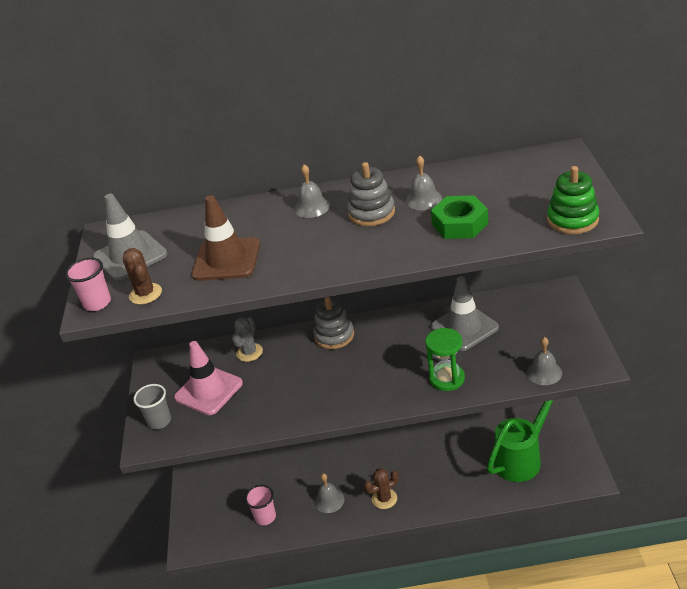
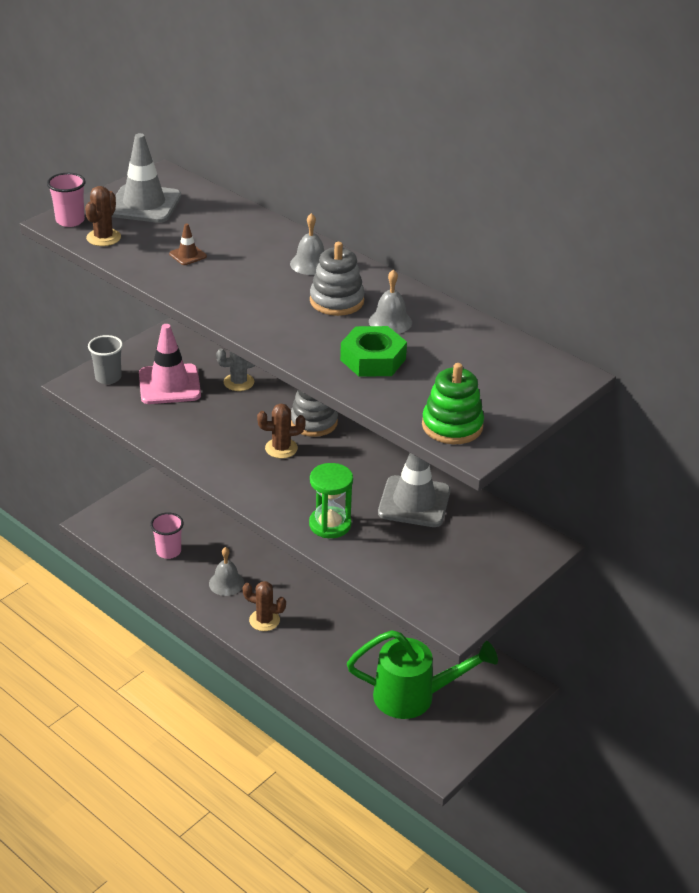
camera: 40 degrees right, 0 degrees up
brown traffic cone [192,195,260,281] -> brown traffic cone [169,223,207,265], size x0.44
grey bell [527,337,562,385] -> none
none -> brown cactus [257,404,306,458]

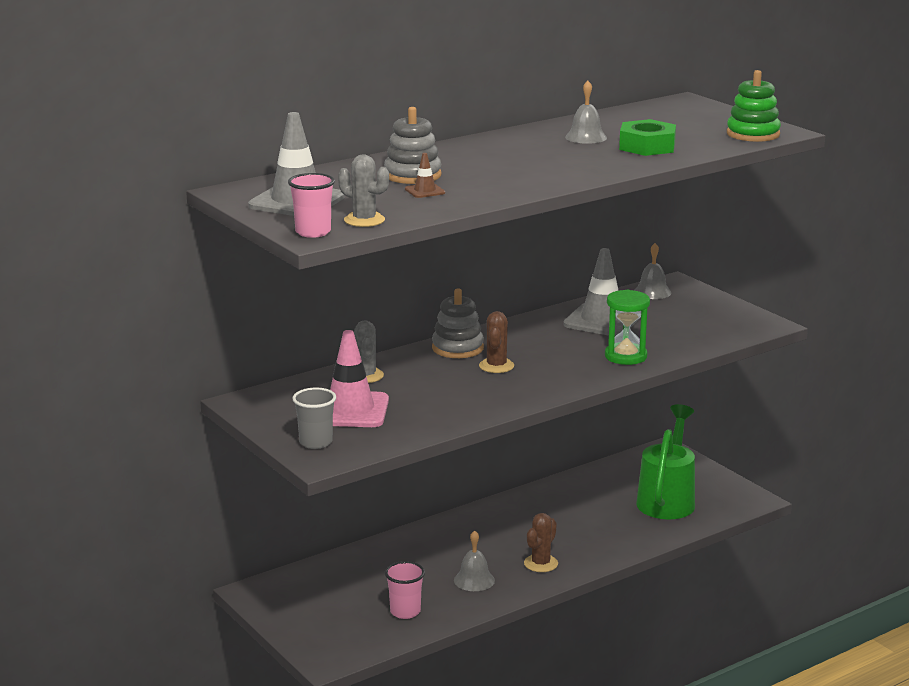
camera: 75 degrees left, 15 degrees down
brown cactus [85,186,121,246] -> grey cactus [338,154,389,227]
grey bell [290,213,324,275] -> grey bell moved to [634,243,671,299]
grey stacking toy [310,242,365,316] -> grey stacking toy moved to [384,107,442,184]

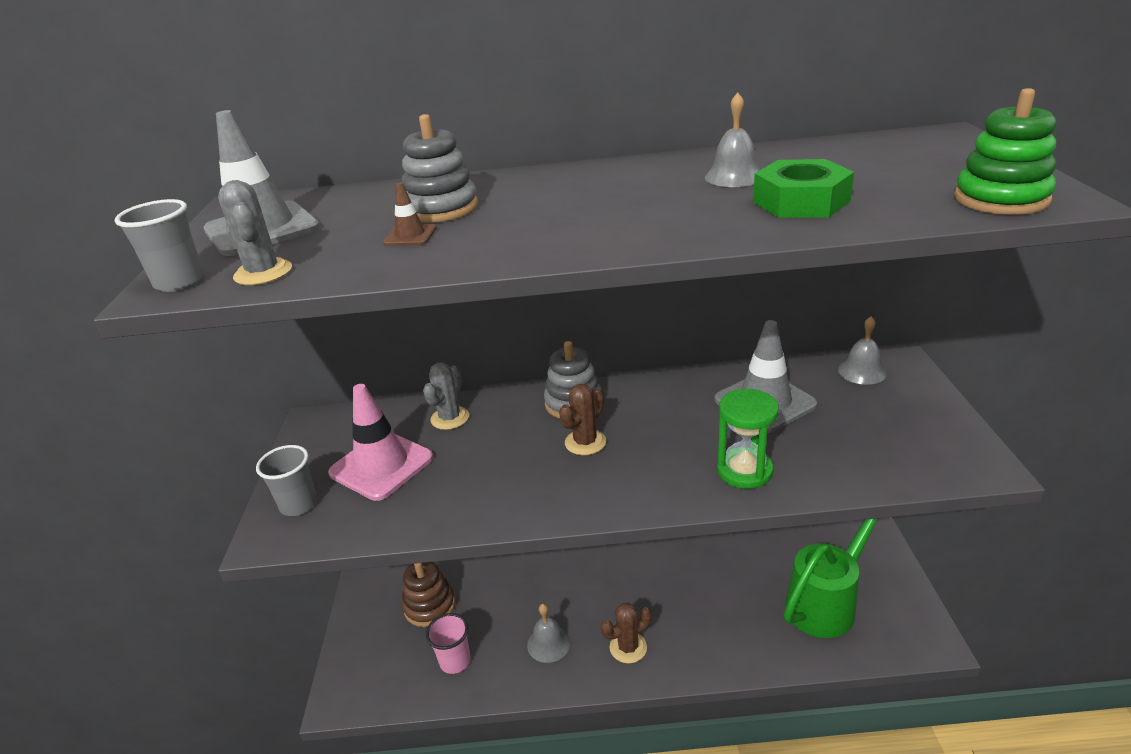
camera: 35 degrees right, 10 degrees up
pink cup [288,173,335,238] -> grey cup [115,199,204,292]
none -> brown stacking toy [402,562,455,627]

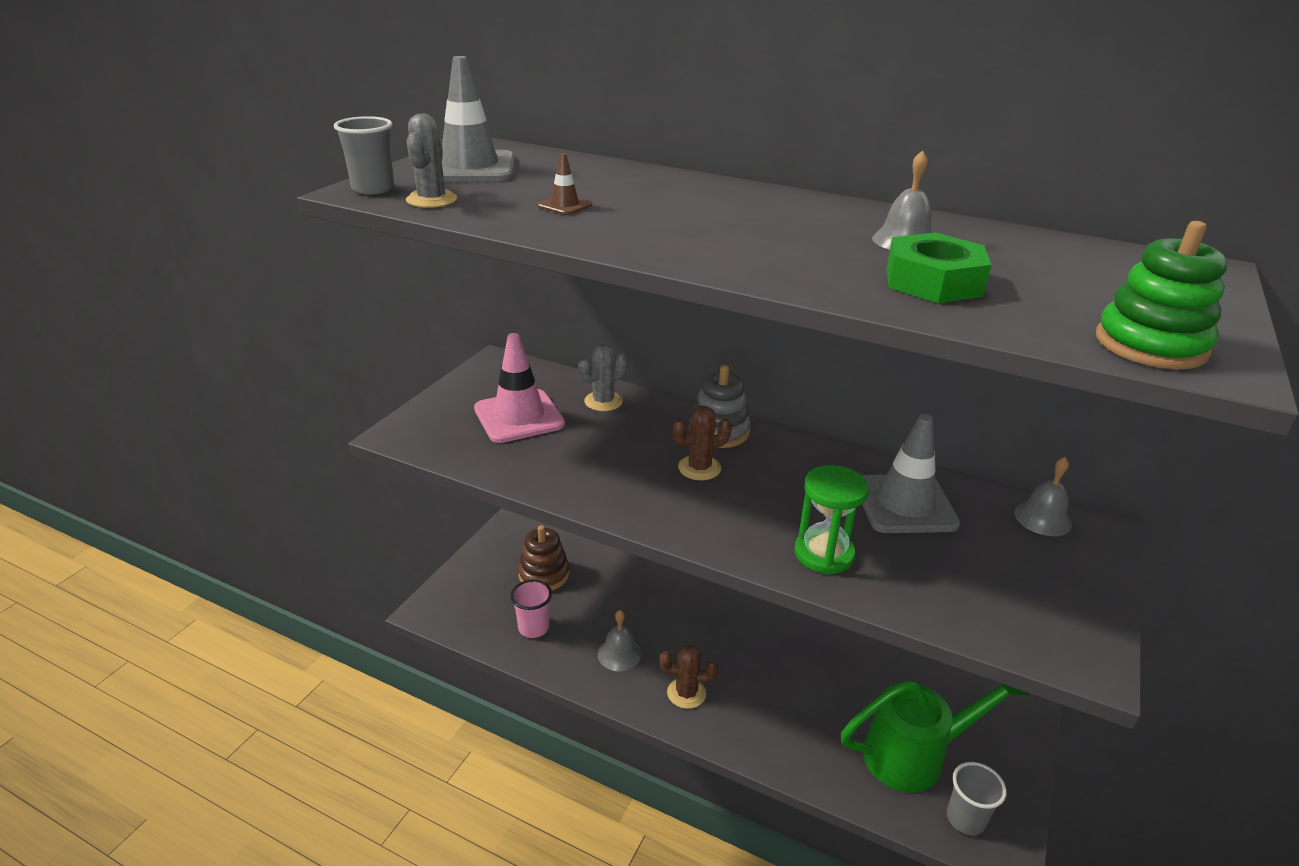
camera: 25 degrees right, 0 degrees up
grey cup [256,445,317,516] -> grey cup moved to [947,762,1007,835]
grey stacking toy [402,114,478,223] -> none

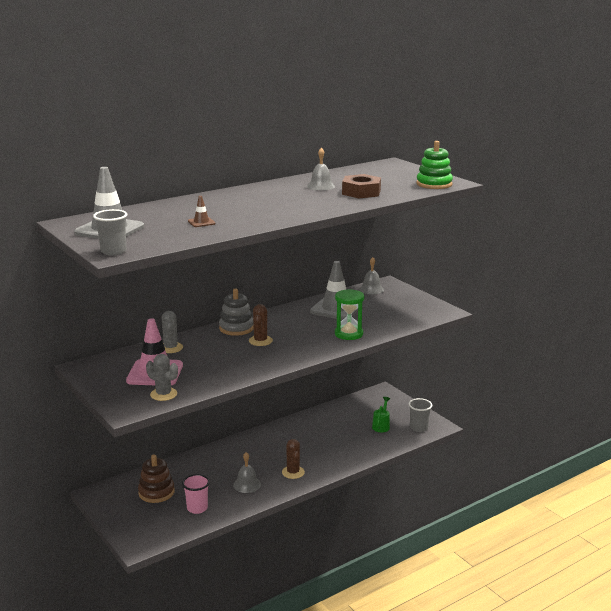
camera: 60 degrees left, 10 degrees down
grey cactus [406,113,457,208] -> grey cactus moved to [146,354,178,401]
brown cactus [660,644,718,709] -> brown cactus turned 45 degrees counterclockwise [282,439,305,479]
green watering can [840,680,1030,793] -> green watering can [372,397,390,432], size x0.46
green nut [887,232,991,303] -> brown nut [342,174,381,199]

